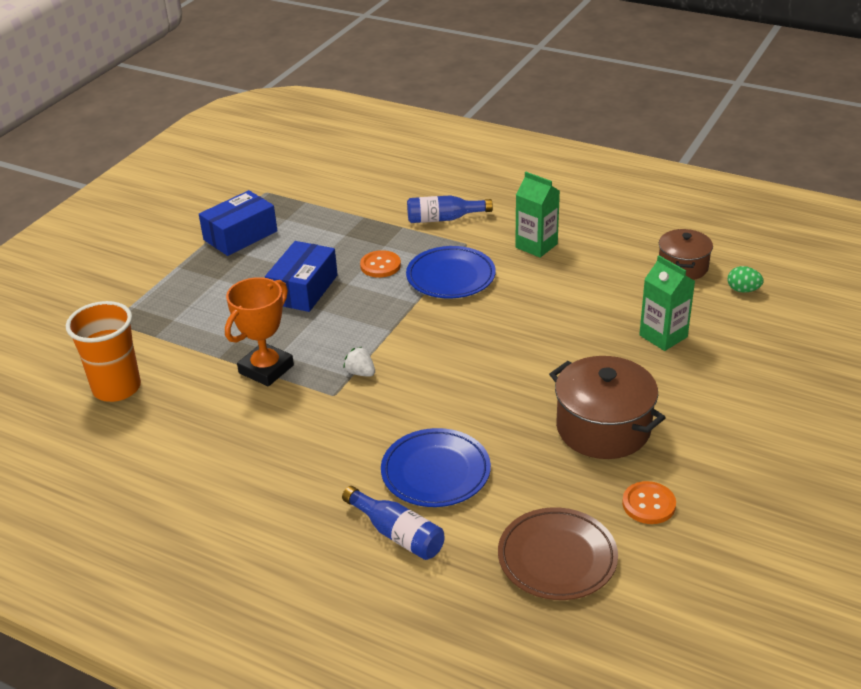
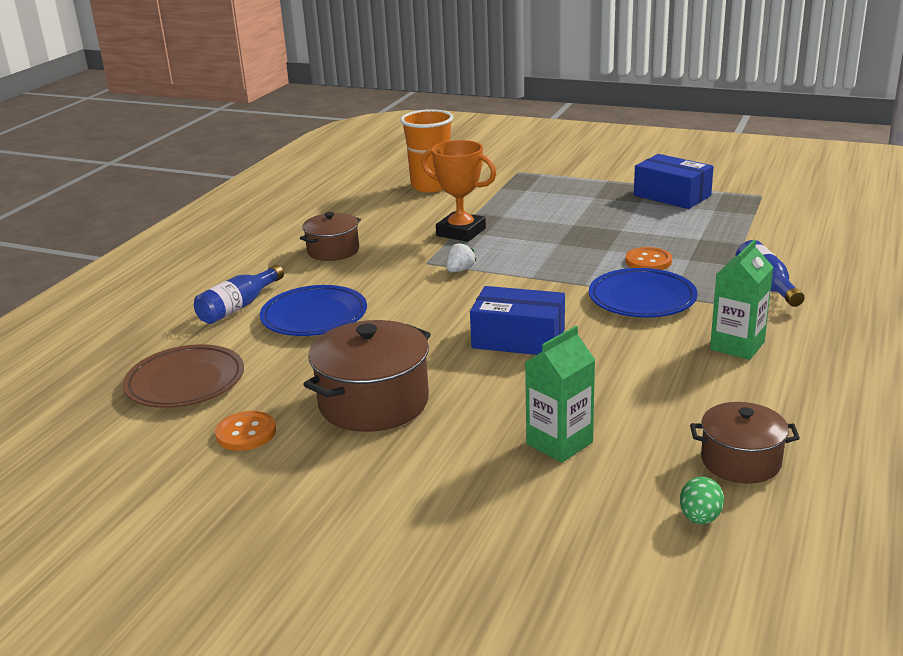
camera: 85 degrees right, 10 degrees down
blue box [265,241,338,312] -> blue box moved to [470,286,565,355]
none -> brown pot [300,212,361,261]

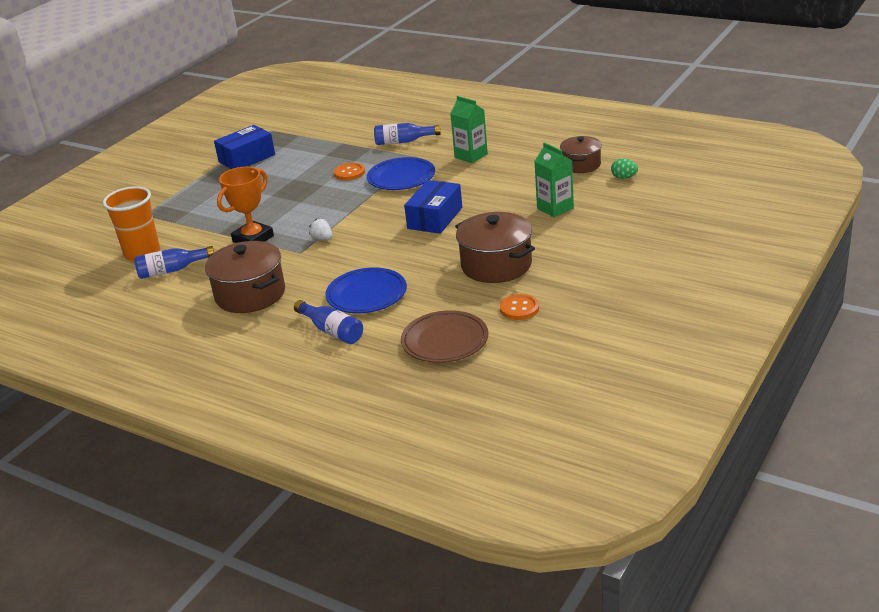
camera: 80 degrees left, 5 degrees up
brown pot [300,212,361,261] -> brown pot [205,241,285,313], size x1.59
none -> blue bottle [134,246,214,279]

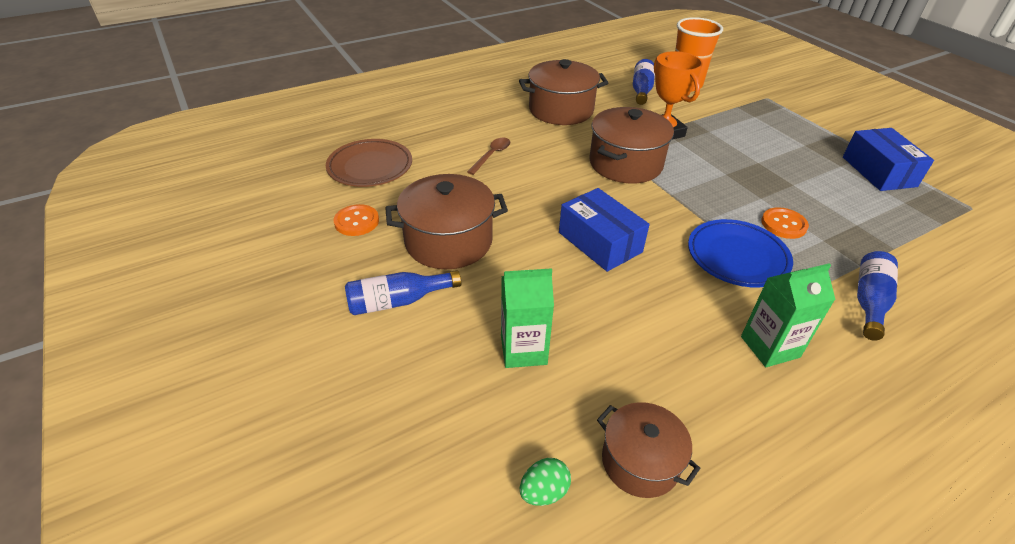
camera: 115 degrees right, 10 degrees up
blue bottle [294,300,363,344] -> blue bottle moved to [345,270,461,315]
white strawberry [309,218,332,240] -> brown pot [589,107,674,184]
blue plate [325,267,407,313] -> brown spoon [467,138,510,175]

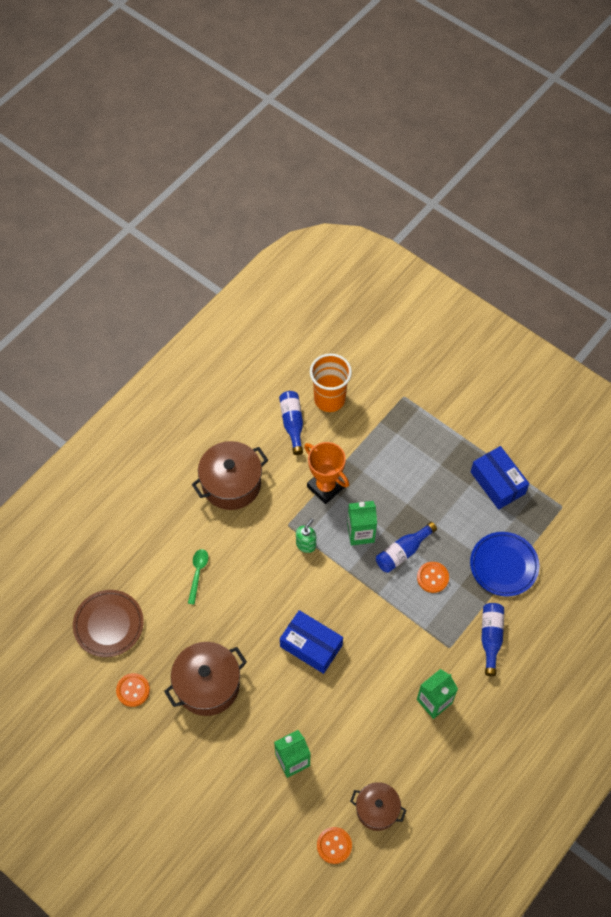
camera: 20 degrees left, 20 degrees up
blue bottle [345,270,461,315] -> blue bottle moved to [376,522,437,573]
brown spoon [467,138,510,175] -> green spoon [188,549,208,604]
green egg [520,458,571,506] -> orange button [317,827,352,864]
brown pot [589,107,674,184] -> green soap dispenser [296,518,316,553]
blue plate [688,219,793,287] -> blue plate moved to [470,532,539,596]
none -> green carton [347,501,377,545]

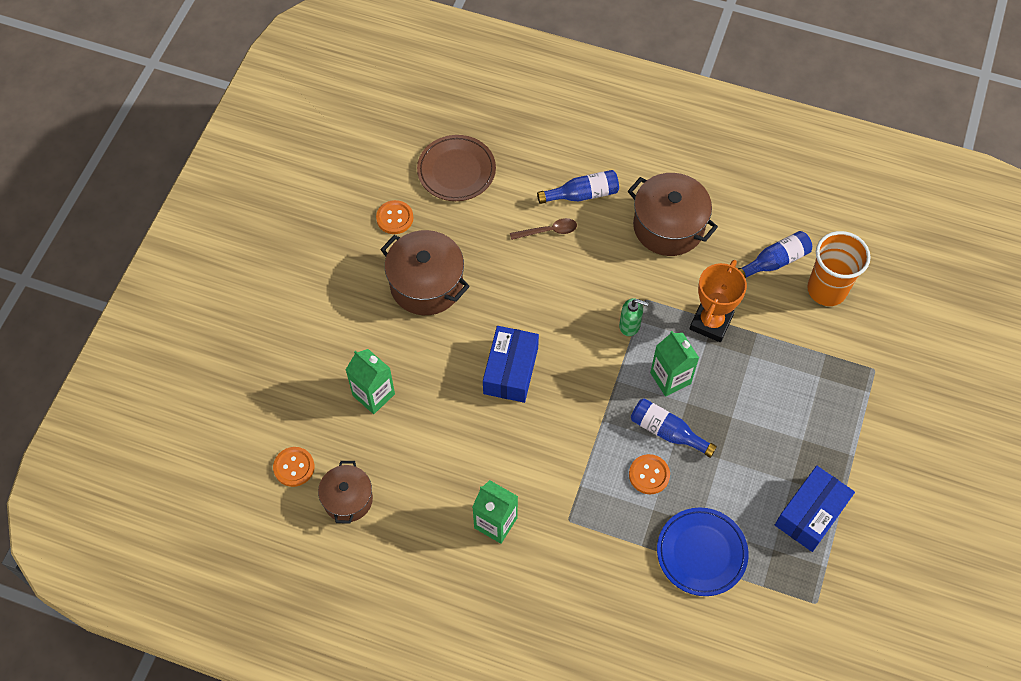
camera: 70 degrees right, 0 degrees up
green spoon [188,549,208,604] -> brown spoon [510,218,577,240]
blue bottle [481,603,504,676] -> blue bottle moved to [537,170,619,204]

